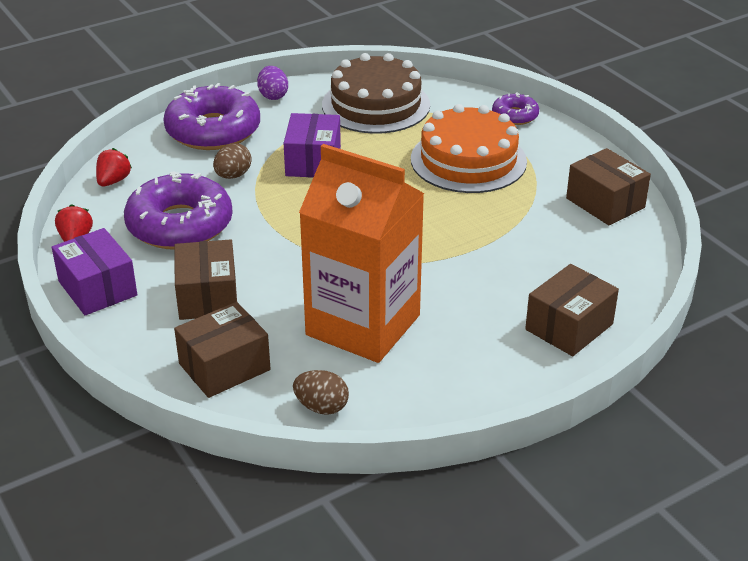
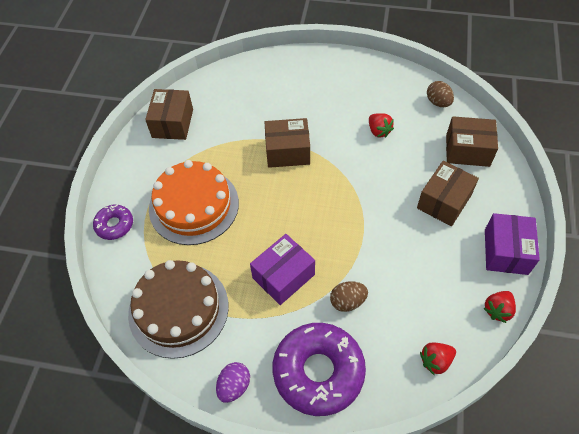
camera: 135 degrees left, 20 degrees up
purple donut [124,171,233,249] -> none
orange carton [299,144,424,363] -> red strawberry [369,113,394,138]
brown box [525,264,619,356] -> brown box moved to [265,118,310,168]

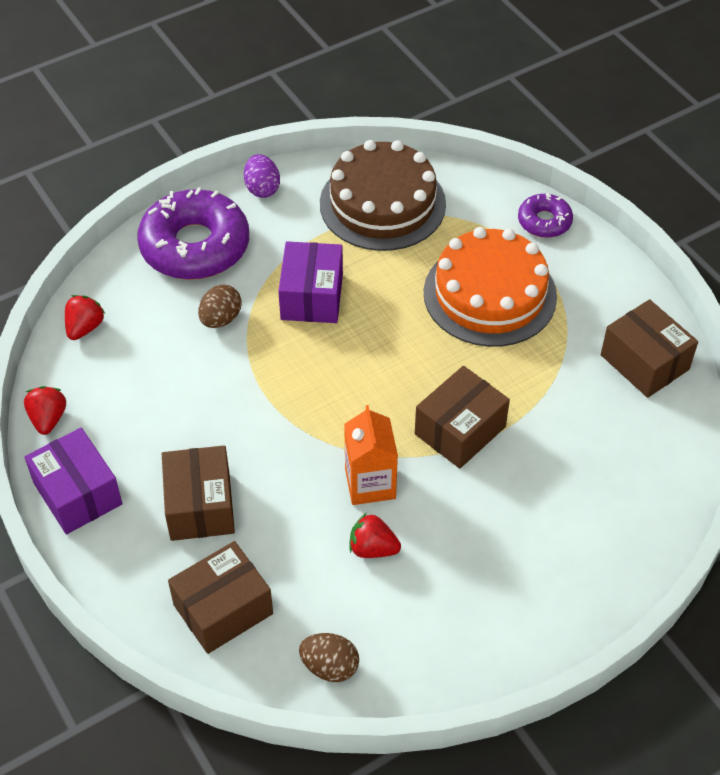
camera: 135 degrees right, 5 degrees down
none -> orange carton [344,405,398,505]

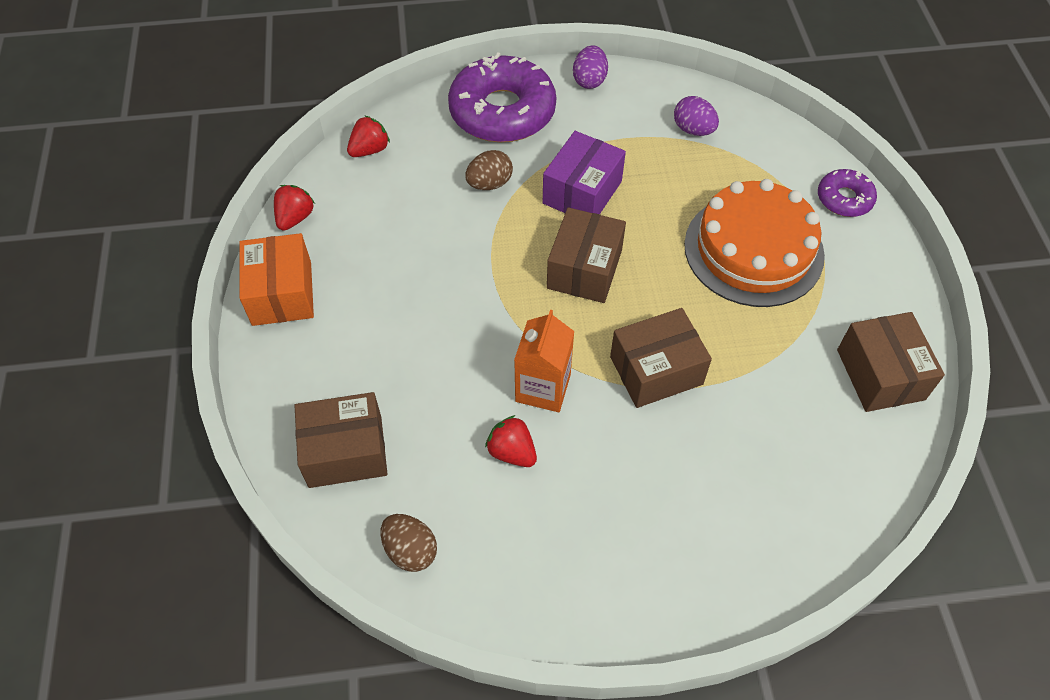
camera: 25 degrees right, 5 degrees up
purple box [24,428,122,534] -> orange box [240,233,314,326]
brown box [162,445,235,541] -> brown box moved to [547,207,626,303]
brown cake [320,140,446,251] -> purple egg [674,96,719,136]

